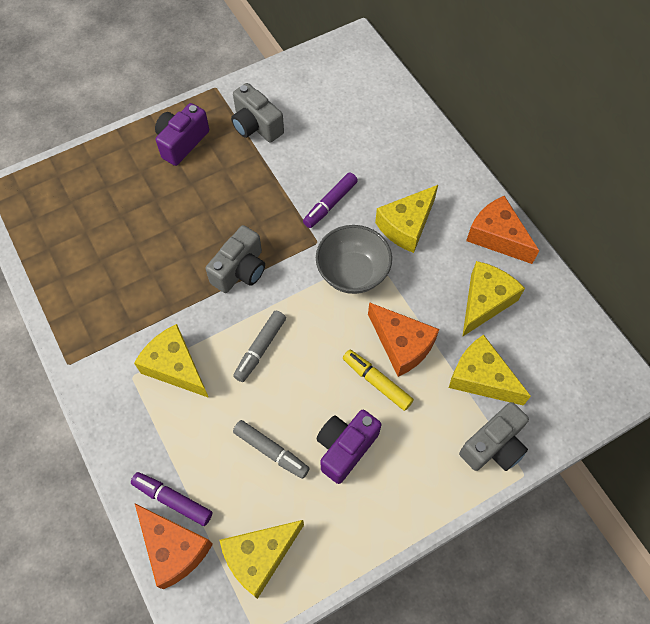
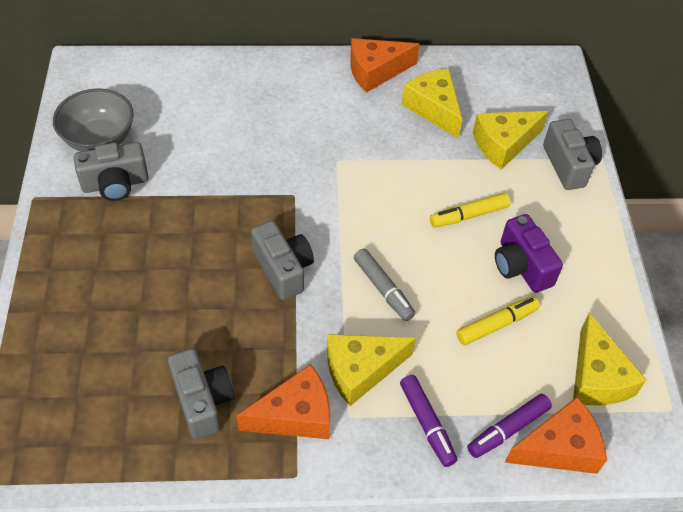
camera: 65 degrees left, 10 degrees down
purple camera [155,103,209,166] -> none
grey marker [233,420,310,479] -> yellow marker [456,297,540,345]
purple marker [303,172,358,228] -> purple marker moved to [400,375,457,467]
grey bowl [316,225,392,294] -> grey bowl moved to [53,89,134,152]
orange cheese [368,302,439,377] -> orange cheese moved to [236,364,330,439]
yellow cheese [375,185,438,253] -> none
none -> grey camera [168,348,234,439]

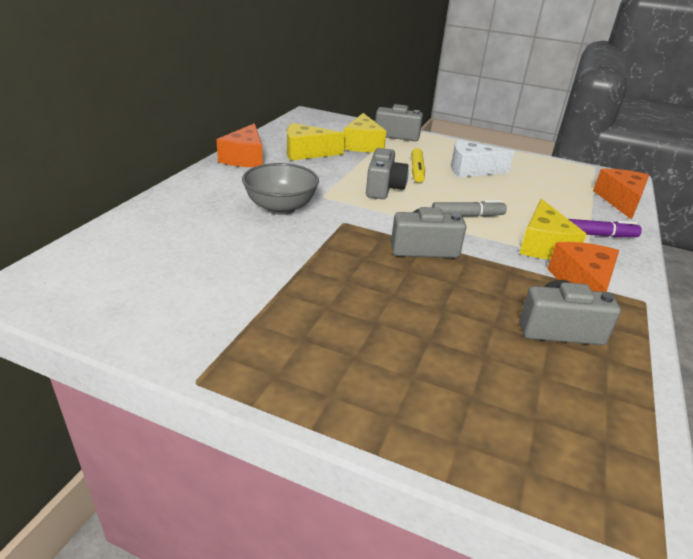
camera: 65 degrees left, 20 degrees down
grey bowl [53,89,134,152] -> grey bowl moved to [242,163,319,215]
grey camera [74,142,149,201] -> grey camera moved to [366,148,409,199]
yellow marker [456,297,540,345] -> none
purple marker [467,394,552,458] -> none
purple camera [495,214,563,293] -> white cheese [451,139,514,178]
yellow cheese [573,313,646,406] -> none

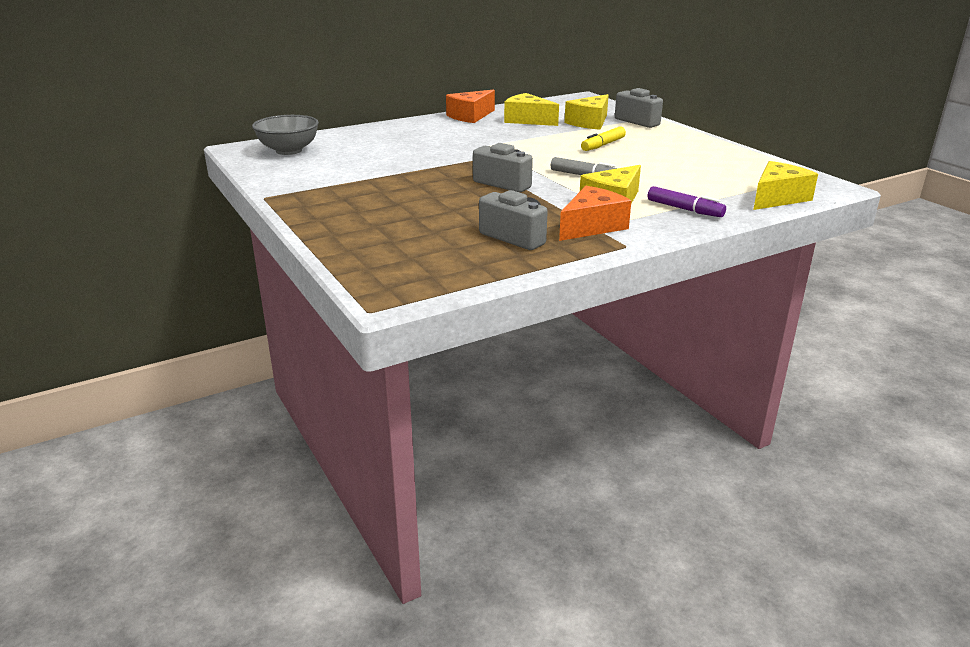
camera: 40 degrees right, 5 degrees down
grey bowl [242,163,319,215] -> grey bowl moved to [252,115,319,155]
grey camera [366,148,409,199] -> none
white cheese [451,139,514,178] -> none
orange cheese [593,169,649,220] -> yellow cheese [753,161,818,210]

